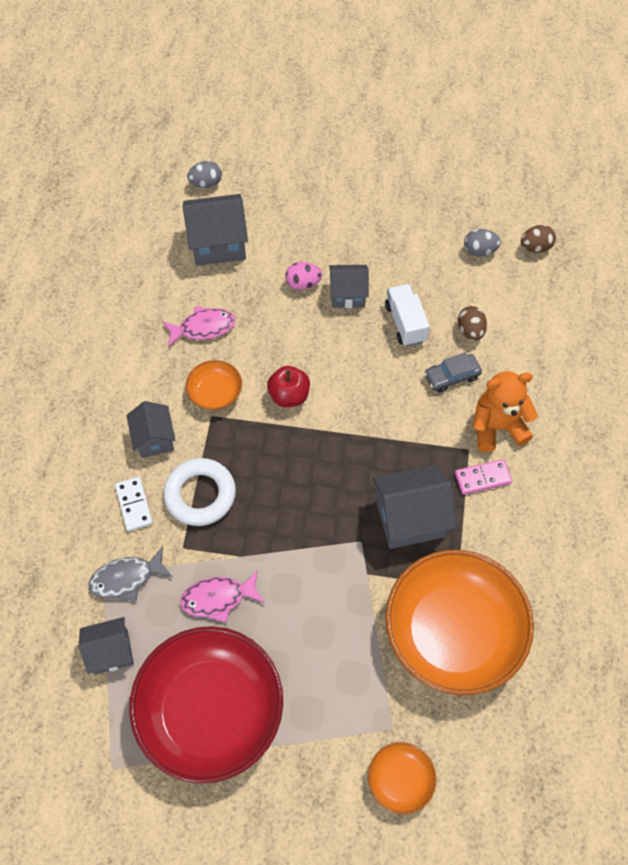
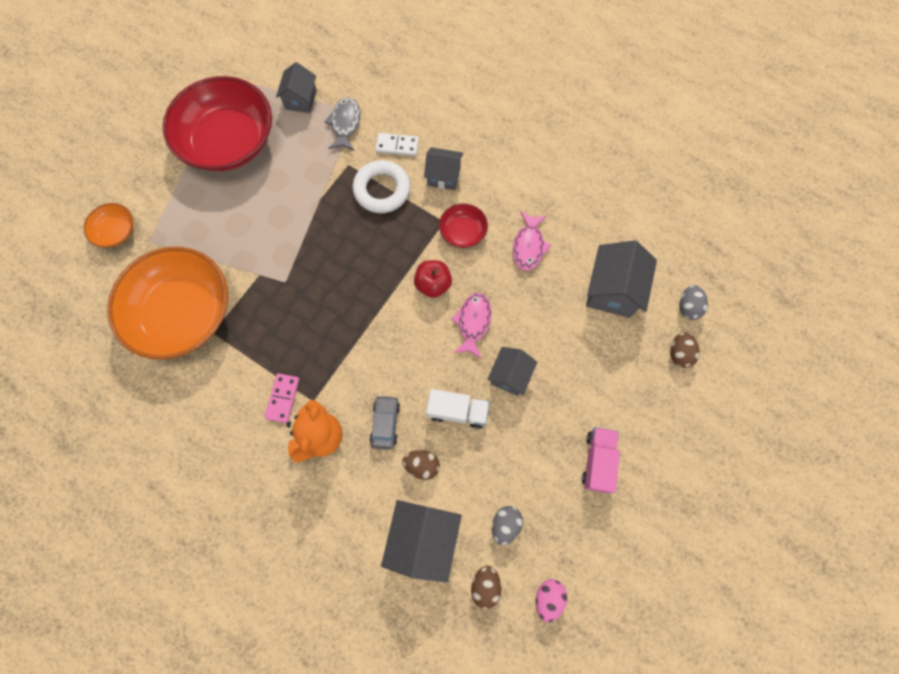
camera: 115 degrees right, 10 degrees up
pink fish [180,570,265,623] -> pink fish moved to [451,293,492,359]
orange bowl [186,360,242,410] -> red bowl [439,203,488,248]
pink egg [285,262,322,290] -> pink egg moved to [536,579,567,622]
grey house [373,465,457,549] -> grey house moved to [381,500,462,582]
none -> pink truck [582,427,620,493]
none -> brown egg [670,332,700,368]

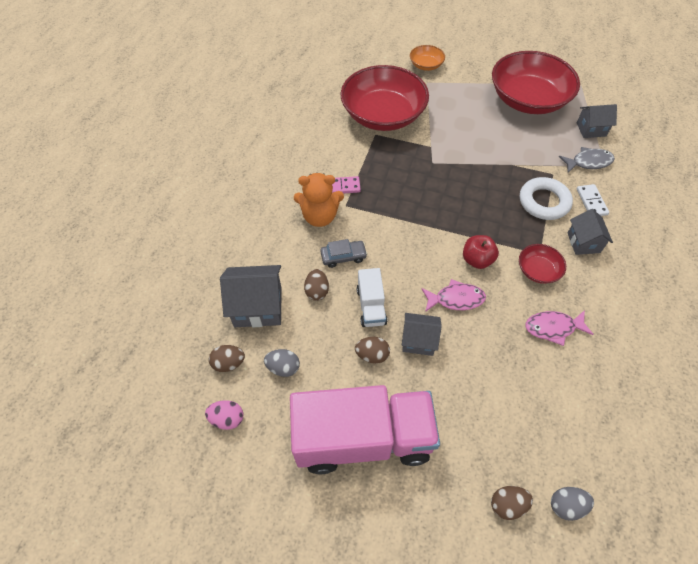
camera: 75 degrees right, 15 degrees down
orange bowl [107,247,228,359] -> red bowl [341,65,429,131]
pink truck [582,427,620,493] -> pink truck [290,385,440,474], size x2.19
grey house [586,240,657,318] -> none
none -> brown egg [355,337,390,364]

